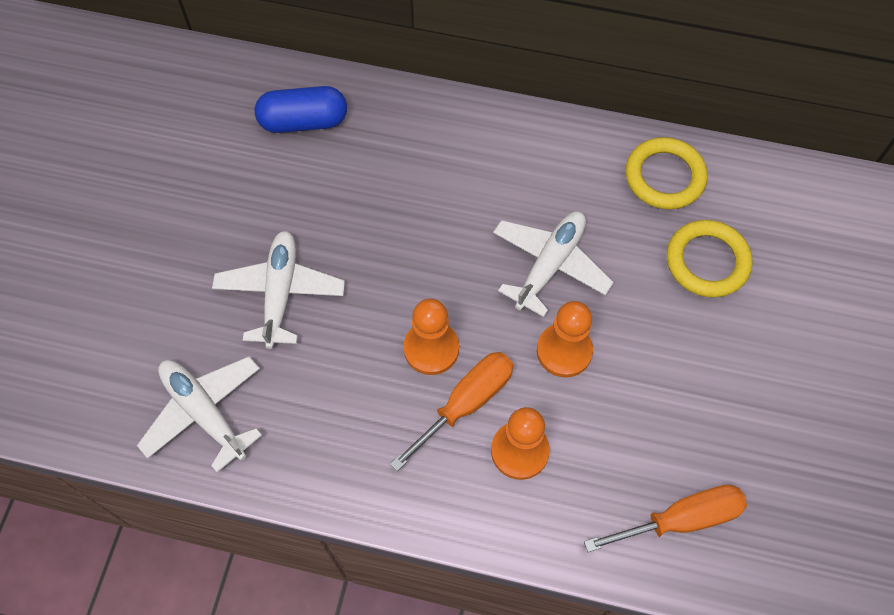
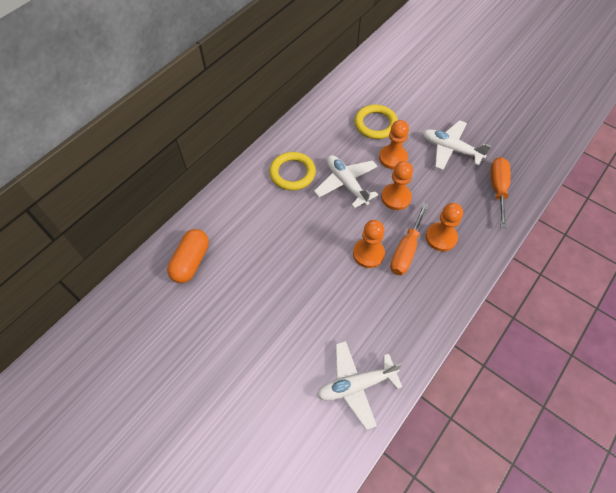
camera: 65 degrees left, 5 degrees down
white plane [212,231,345,349] -> white plane moved to [423,120,491,170]
blue capsule [255,86,347,133] -> orange capsule [167,229,209,283]
orange screwdriver [390,352,513,471] -> orange screwdriver turned 135 degrees counterclockwise [390,203,429,275]
yellow ring [625,137,708,210] -> yellow ring moved to [269,152,316,191]
none -> orange pawn [379,120,409,169]

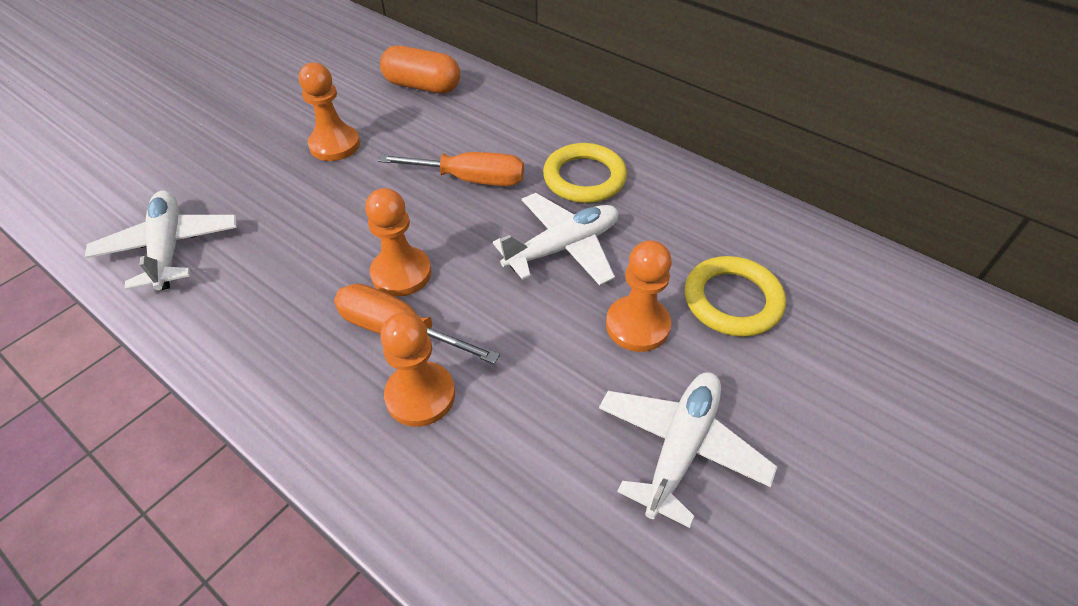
camera: 90 degrees right, 10 degrees down
orange pawn [381,161,413,210] -> orange pawn moved to [299,63,360,161]
orange screwdriver [491,157,511,228] -> orange screwdriver moved to [378,152,524,186]

